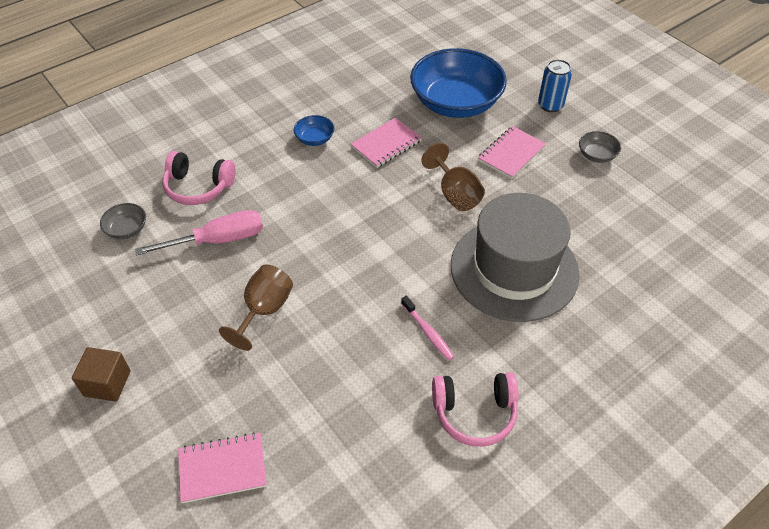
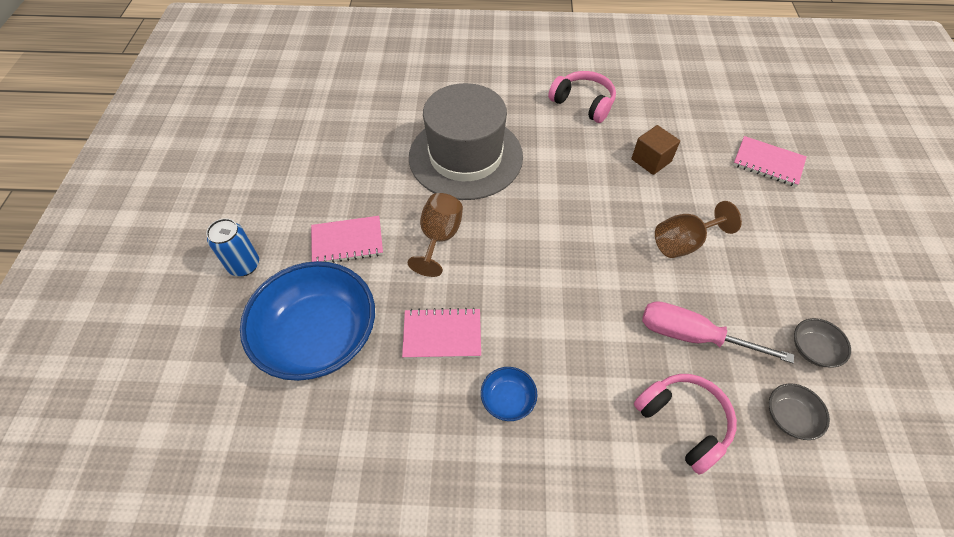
camera: 140 degrees left, 5 degrees up
brown cube [72,347,131,402] -> brown cube moved to [631,125,680,175]
pink toothbrush [401,296,454,361] -> none
grey bowl [579,131,621,163] -> grey bowl moved to [794,318,851,368]

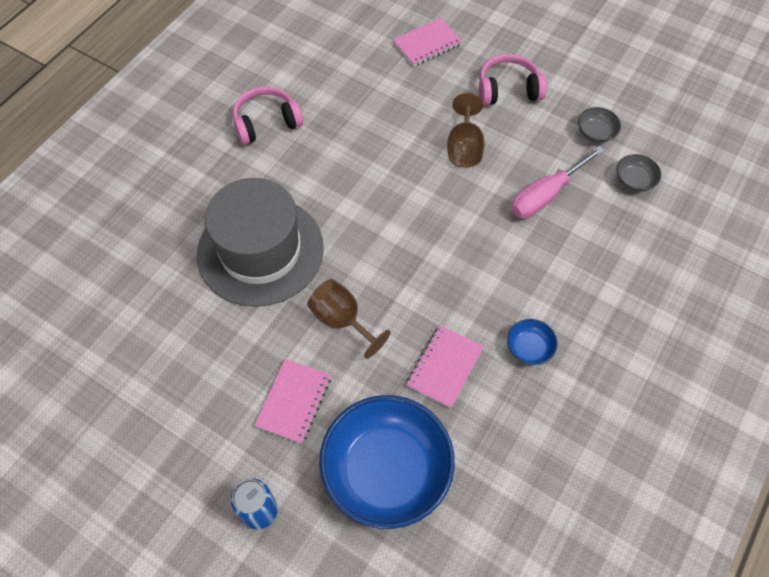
camera: 60 degrees left, 5 degrees up
brown cube [631,125,680,175] -> none
pink headphones [634,374,737,475] -> pink headphones moved to [479,54,547,105]

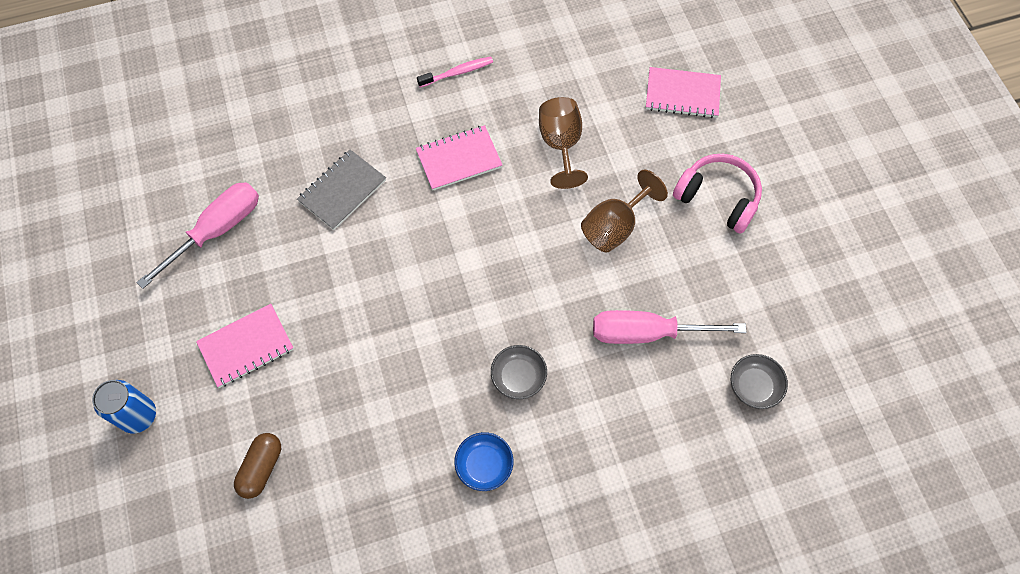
camera: 40 degrees right, 5 degrees up
grey hat [197,178,324,307] -> grey notebook [297,150,386,230]
pink headphones [233,86,303,145] -> pink toothbrush [417,57,493,87]
brown goblet [307,279,391,359] -> brown goblet moved to [539,97,588,189]
blue bowl [319,395,455,529] -> brown capsule [234,433,281,499]
pink notebook [406,325,484,409] -> pink notebook moved to [416,125,502,190]
grey bowl [578,107,621,143] -> grey bowl moved to [491,345,547,399]
none -> pink screwdriver [136,182,259,289]

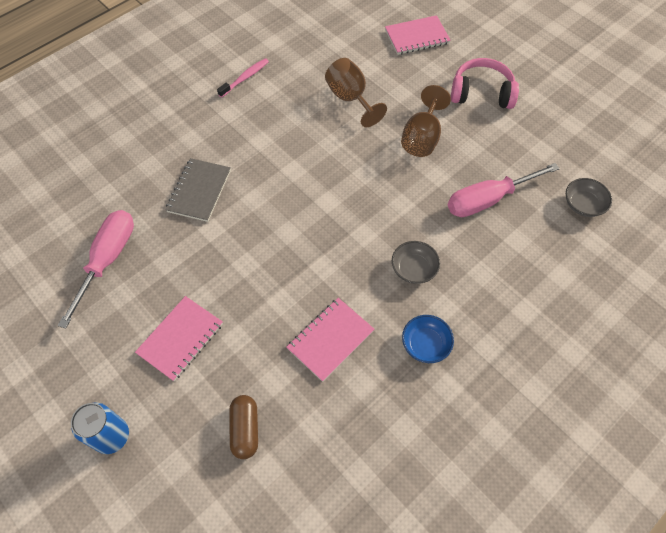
camera: 25 degrees left, 5 degrees down
pink notebook [416,125,502,190] -> pink notebook moved to [287,298,374,382]

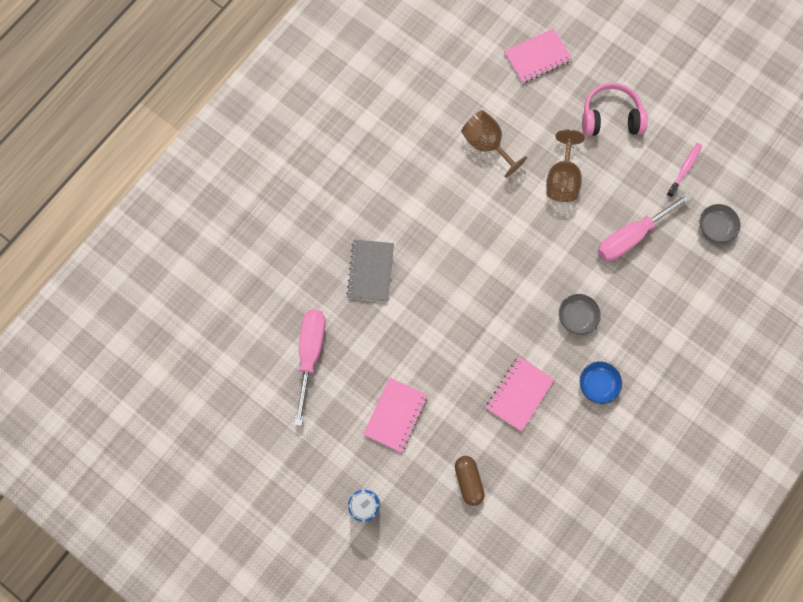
camera: 10 degrees left, 15 degrees up
pink toothbrush [217,58,269,98] -> pink toothbrush moved to [666,143,702,197]

